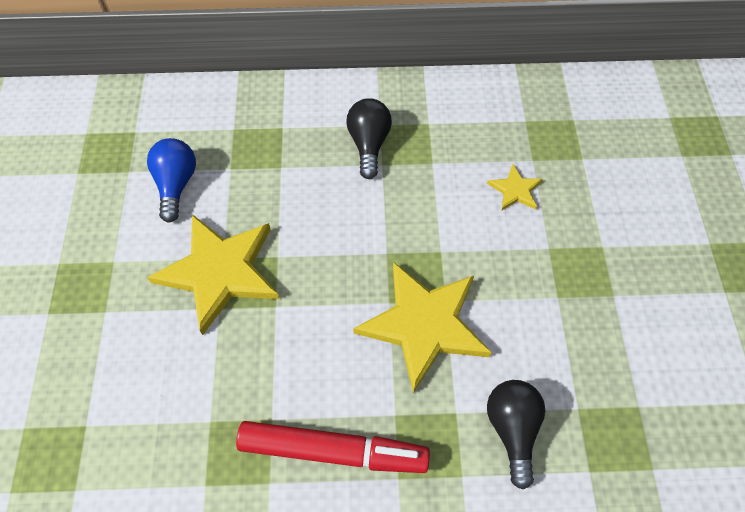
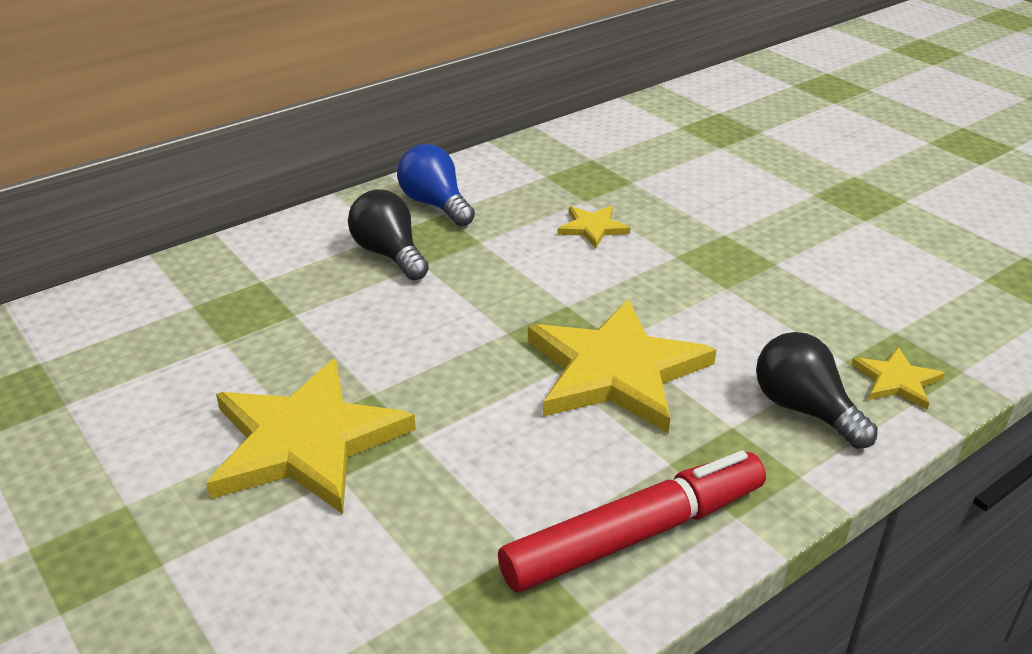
camera: 35 degrees left, 25 degrees down
blue light bulb [147,138,196,223] -> blue light bulb moved to [397,144,475,227]
none -> yellow star [852,347,945,410]

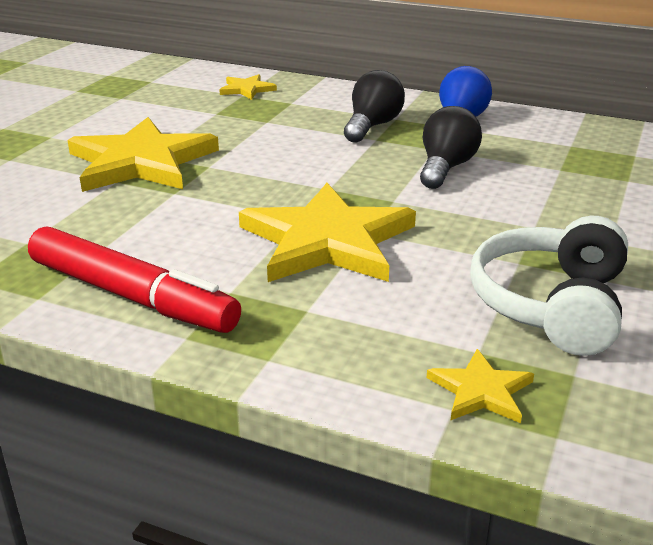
camera: 60 degrees right, 5 degrees down
yellow star [558,206,630,248] -> yellow star moved to [219,74,277,100]
black light bulb [756,332,878,449] -> black light bulb moved to [420,106,482,189]
none -> white headphones [470,216,628,356]

